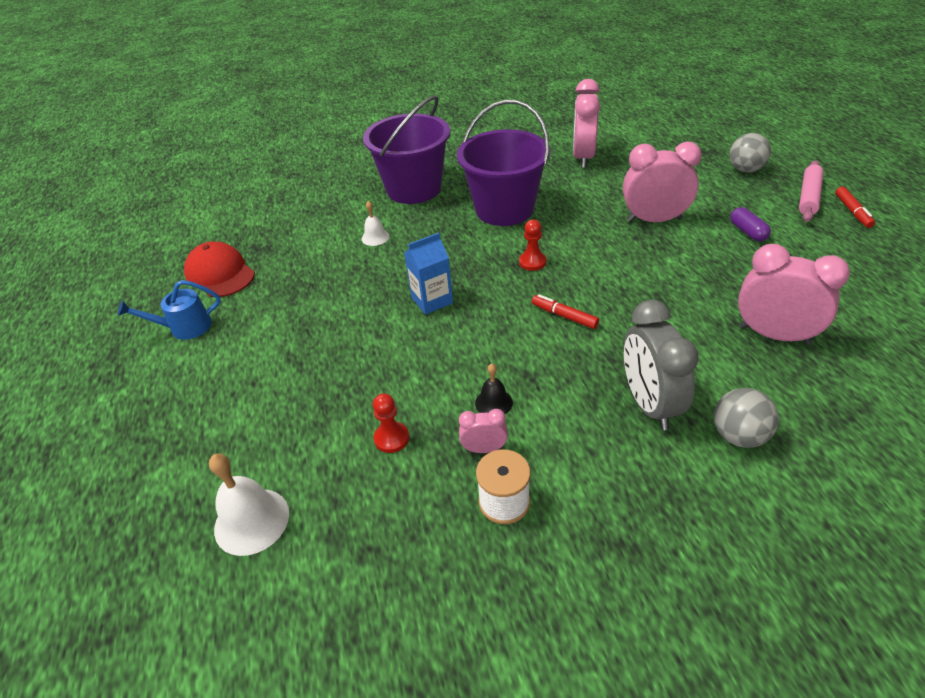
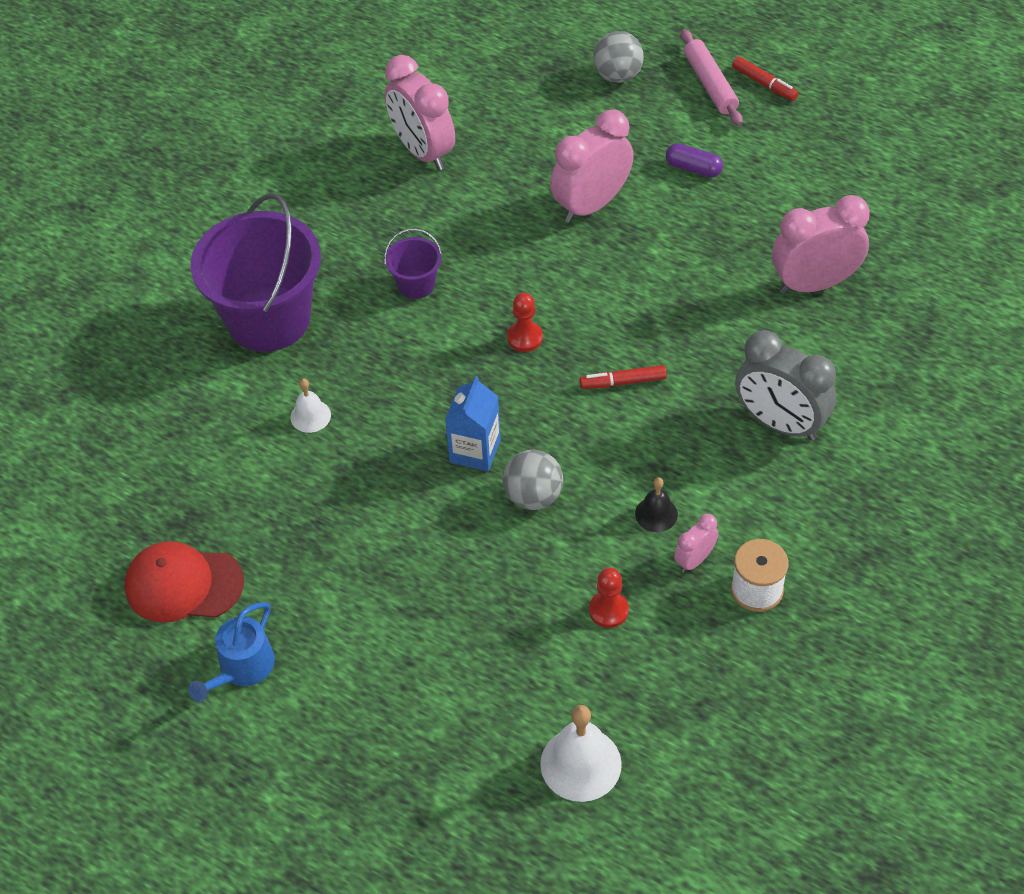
camera: 45 degrees left, 10 degrees up
purple bucket [457,100,550,226] -> purple bucket [384,228,442,299], size x0.45
grey ball [714,388,779,448] -> grey ball moved to [503,450,563,510]

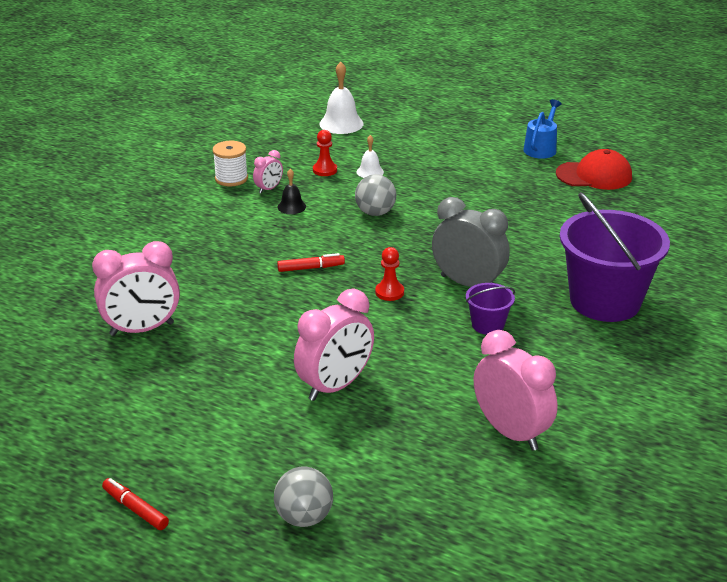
camera: 175 degrees right, 20 degrees down
white bell [290,379,331,433] -> white bell moved to [357,135,384,178]
blue carton [445,376,501,472] -> none
purple capsule [666,143,723,177] -> none
pink rolling pin [681,29,743,126] -> none
grey clock [735,330,836,441] -> grey clock moved to [432,197,510,287]

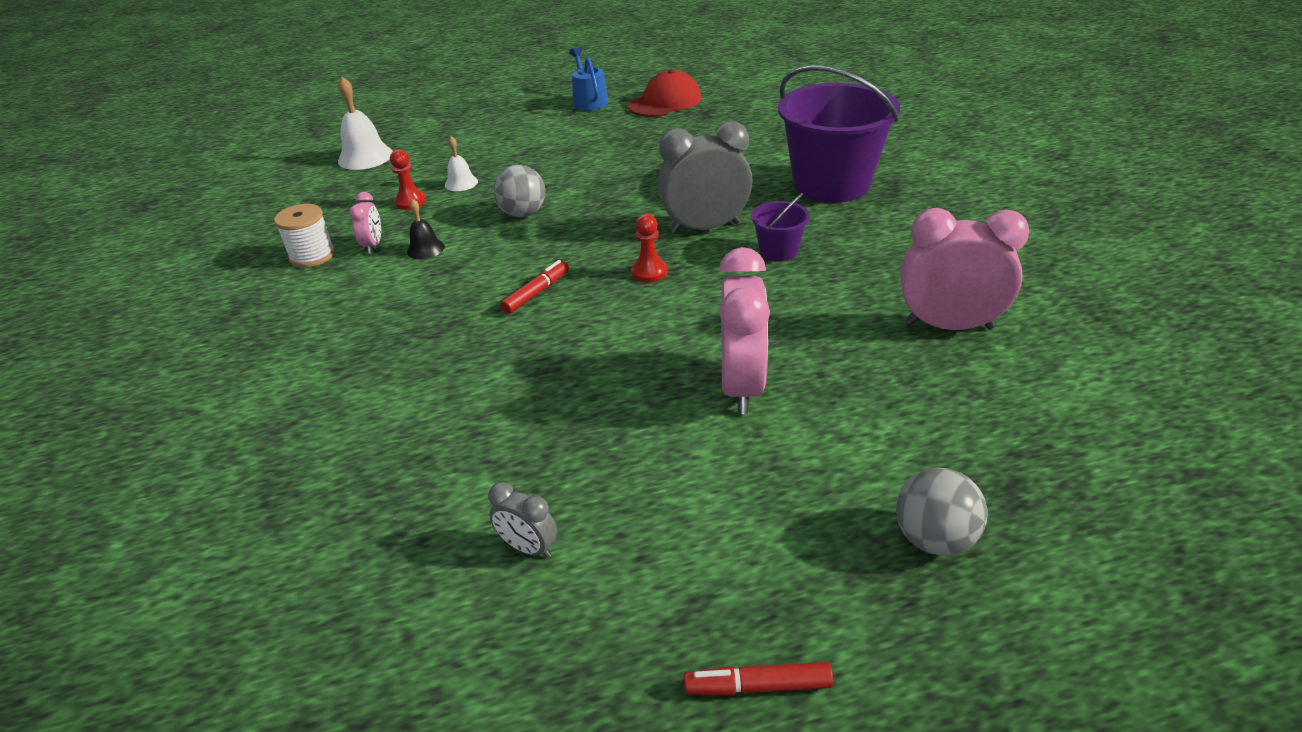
camera: 40 degrees left, 5 degrees up
pink clock [92,241,180,336] -> none
none -> grey clock [488,482,557,558]

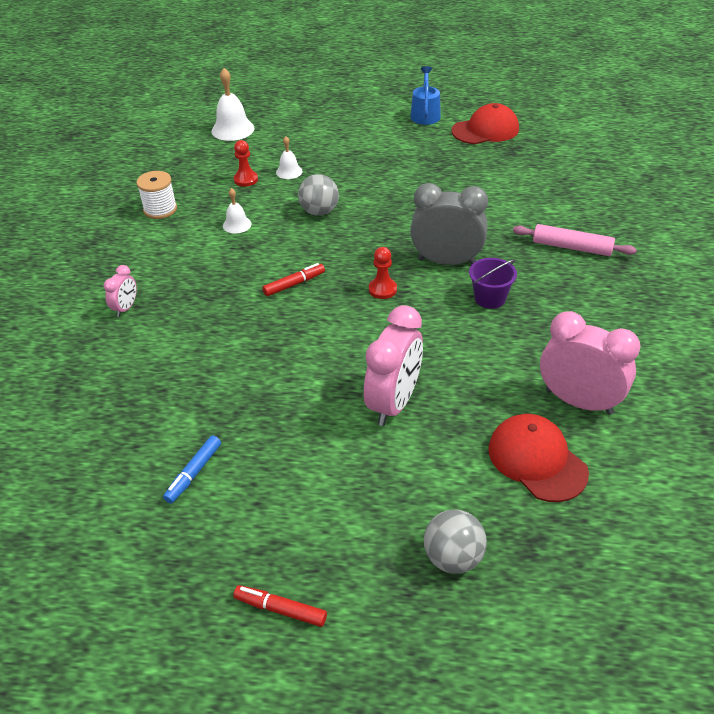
camera: 20 degrees right, 5 degrees up
pink clock [349,192,381,253] -> pink clock moved to [104,265,137,317]
black bell [407,199,445,259] -> white bell [223,188,252,234]
grey clock [488,482,557,558] -> blue marker [163,435,221,504]
purple bucket [778,65,900,203] -> pink rolling pin [513,224,637,256]
none -> red cap [488,414,589,502]

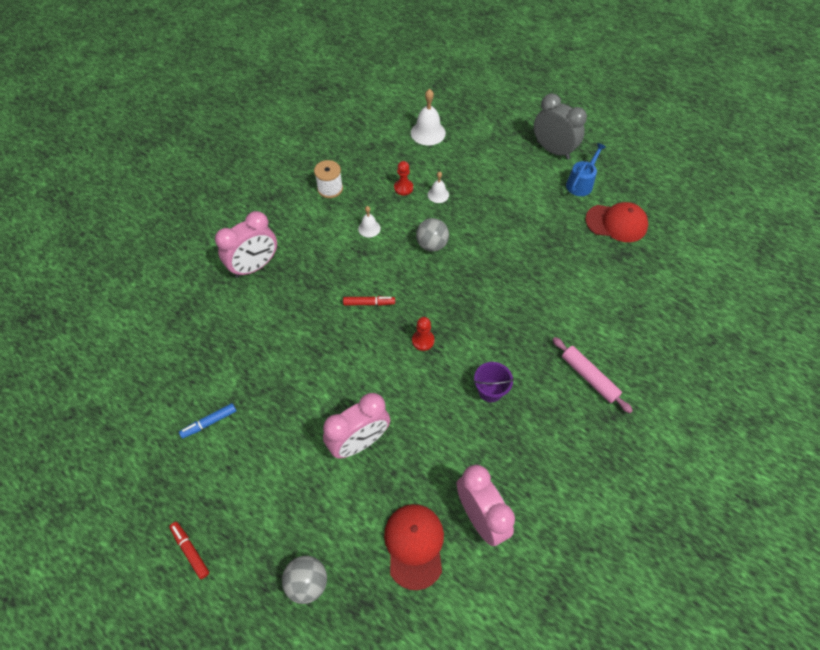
camera: 30 degrees right, 15 degrees up
pink clock [104,265,137,317] -> pink clock [215,211,277,278], size x2.04
grey clock [410,183,488,265] -> grey clock moved to [534,94,587,160]

